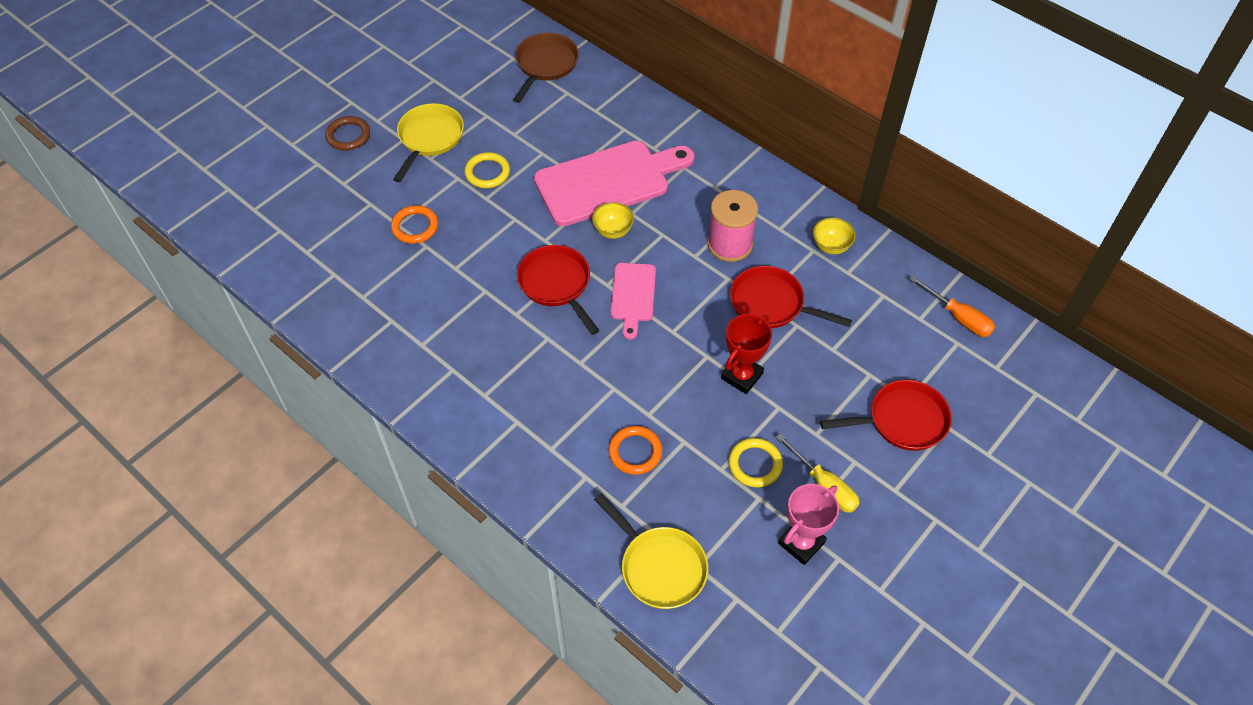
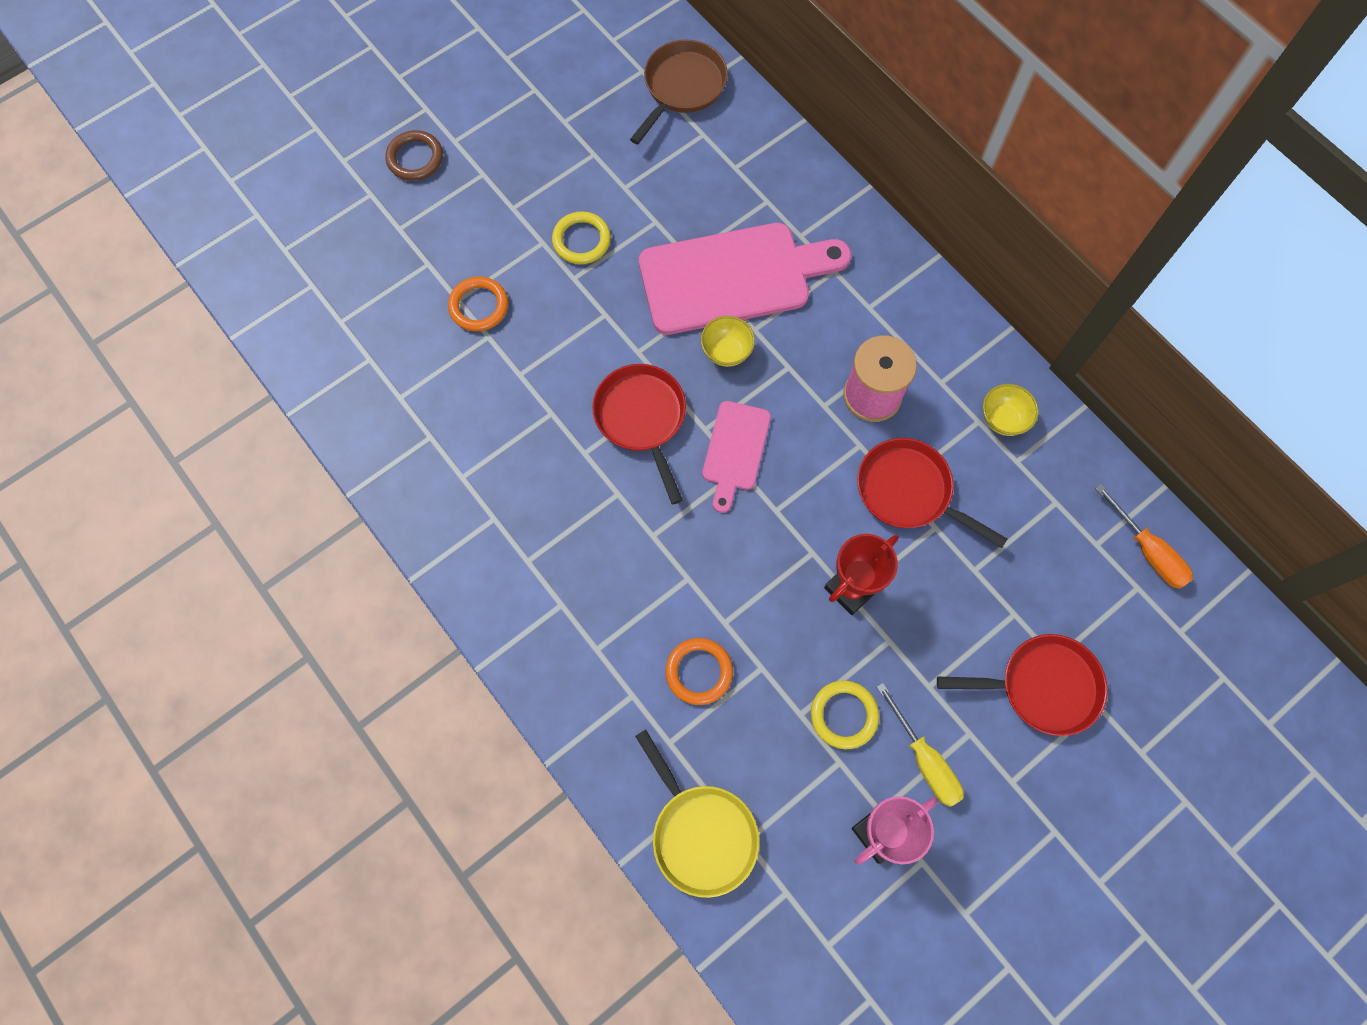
camera: 10 degrees right, 15 degrees up
yellow pan [393,103,464,182] -> none

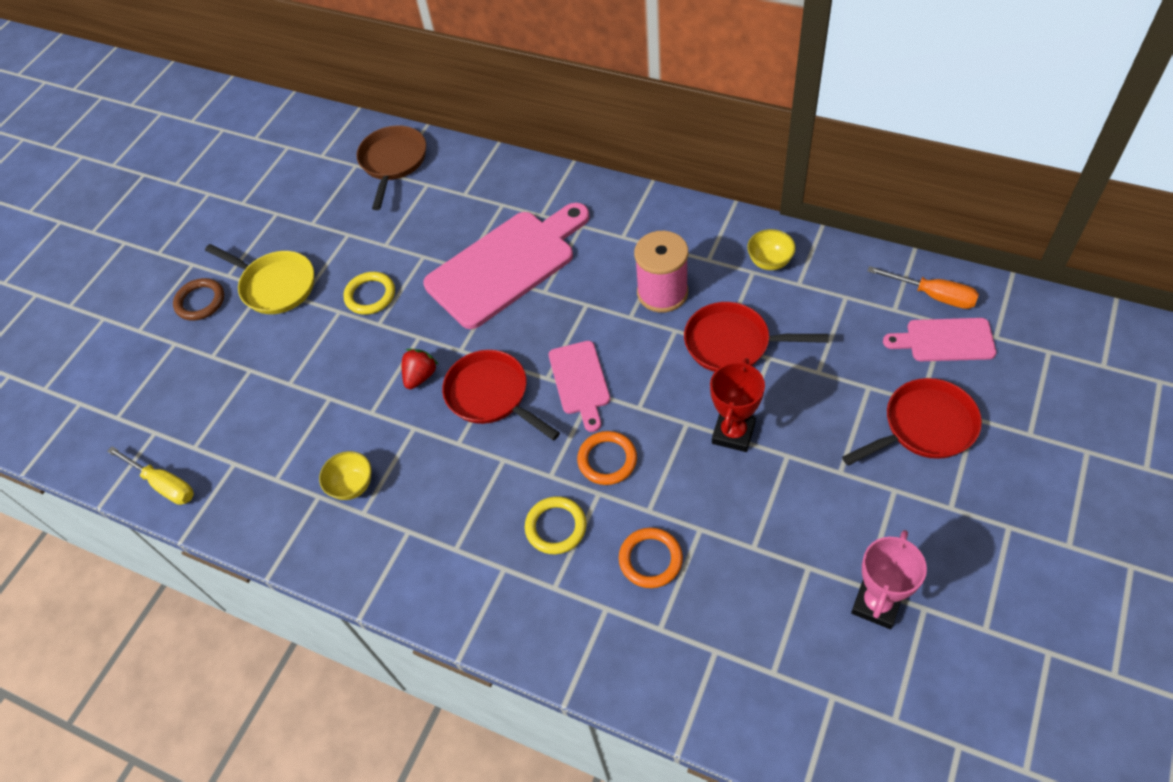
camera: 20 degrees left, 15 degrees down
orange ring [448,276,508,331] -> orange ring moved to [577,431,637,485]
yellow pan [635,730,759,898] -> yellow pan moved to [205,244,314,314]
yellow bowl [701,316,755,367] -> yellow bowl moved to [319,451,371,500]
yellow ring [811,681,879,749] -> yellow ring moved to [525,496,587,554]
yellow screwdriver [877,683,964,807] -> yellow screwdriver moved to [107,446,194,505]
none -> red strawberry [402,349,439,389]
none -> pink cutting board [883,318,996,361]

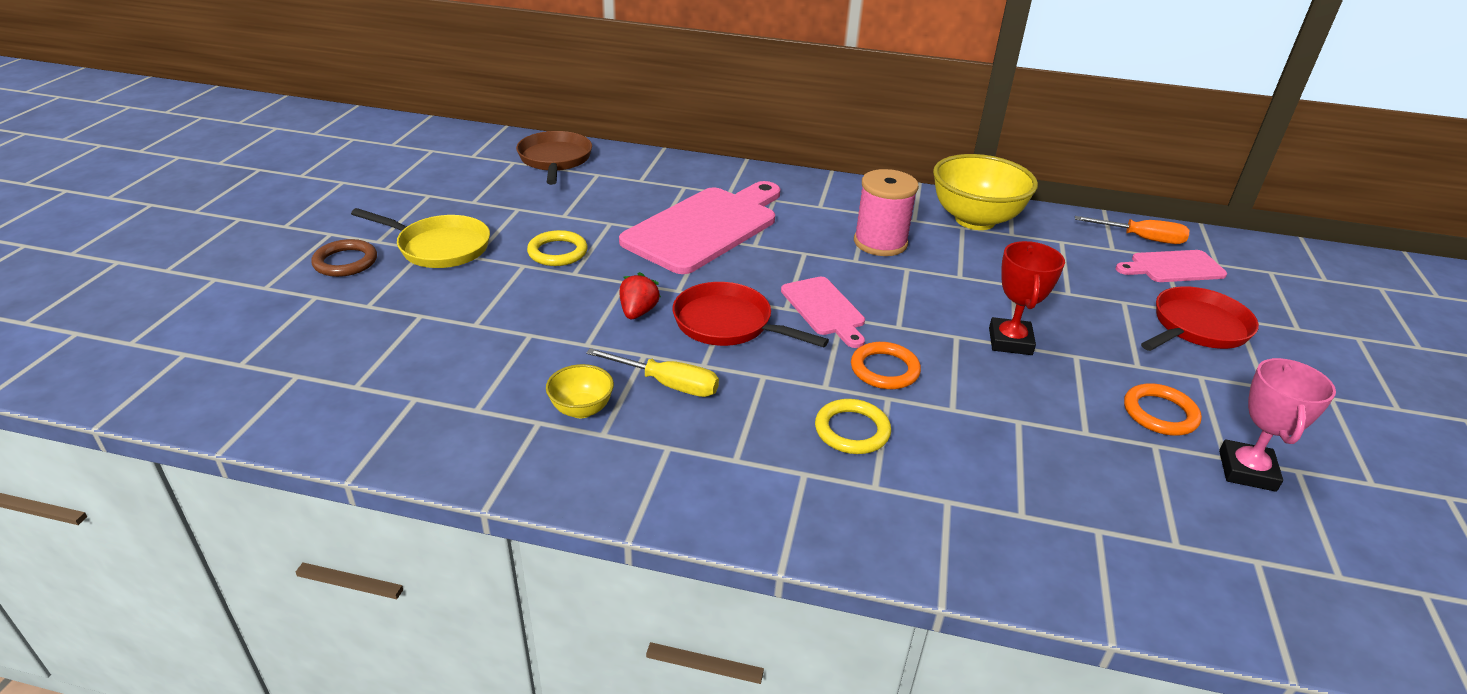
camera: 20 degrees left, 20 degrees down
yellow screwdriver [107,446,194,505] -> yellow screwdriver moved to [586,348,719,397]
orange ring [619,528,683,588] -> orange ring moved to [1124,383,1202,436]
red pan [684,302,829,372] -> none
yellow bowl [747,229,796,270] -> yellow bowl [933,154,1038,230], size x2.11

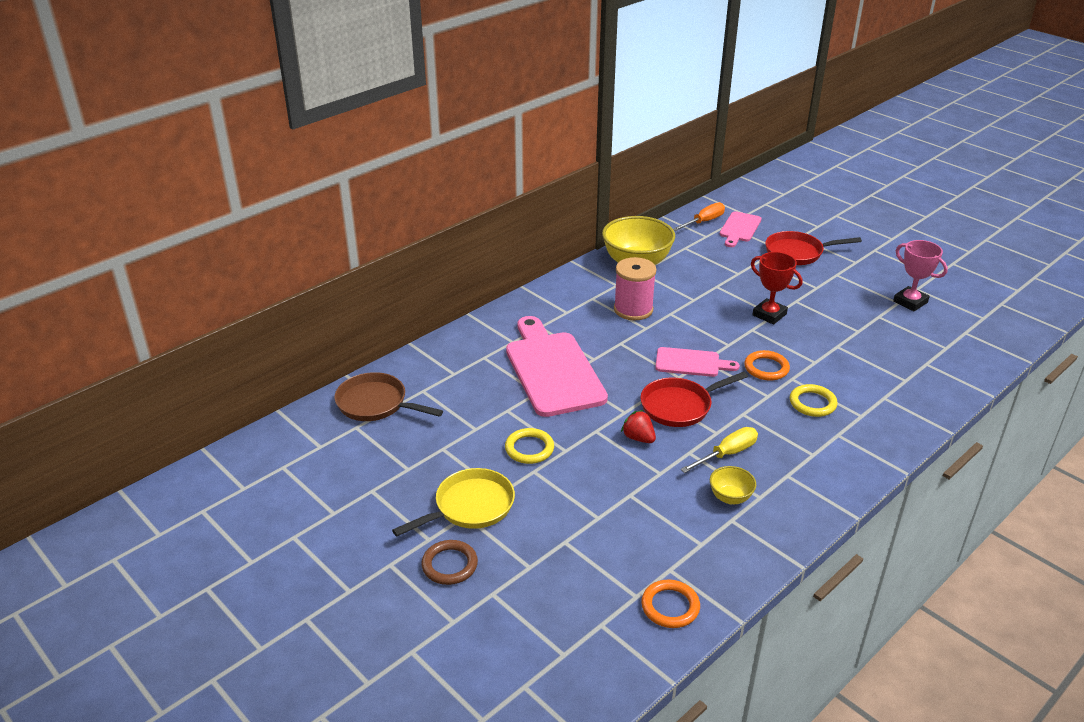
camera: 55 degrees left, 0 degrees up
orange ring [1124,383,1202,436] -> orange ring moved to [641,579,700,628]
red pan [1141,286,1259,351] -> red pan turned 90 degrees counterclockwise [765,231,862,265]

